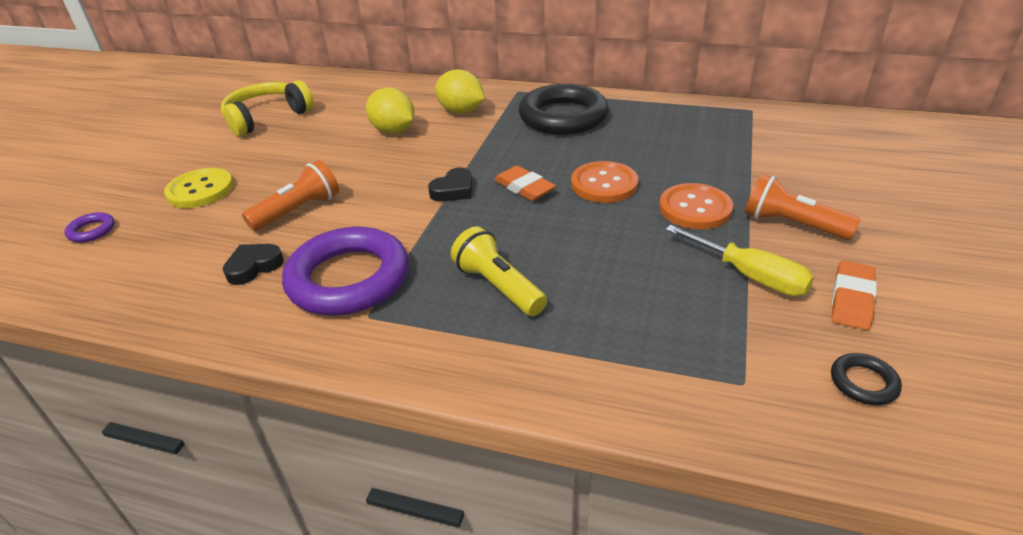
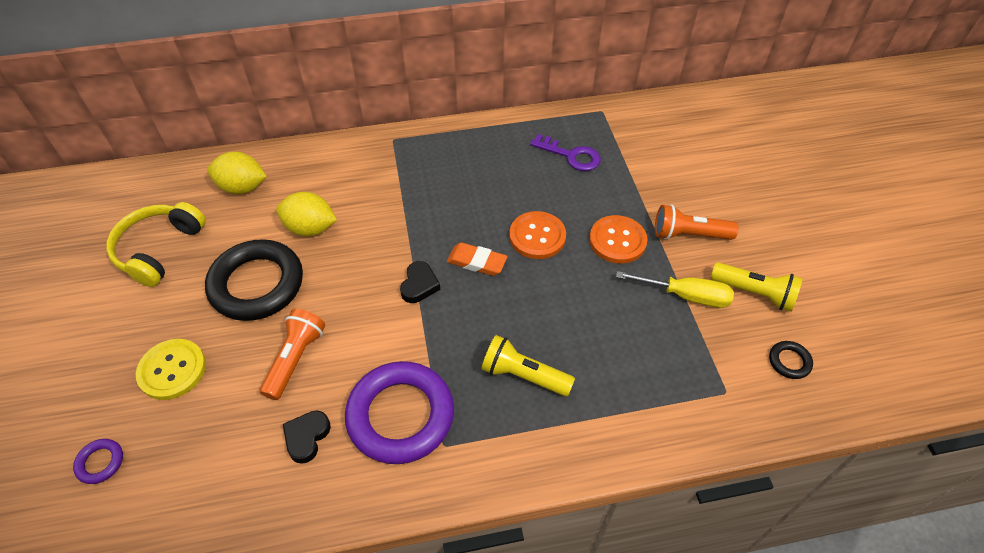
camera: 30 degrees left, 15 degrees up
yellow lemon [435,69,484,114] -> yellow lemon moved to [207,152,267,194]
black ring [519,84,609,135] -> black ring moved to [205,239,303,321]
orange eraser [832,260,877,330] -> yellow flashlight [710,262,803,312]
none -> purple key [530,134,601,171]

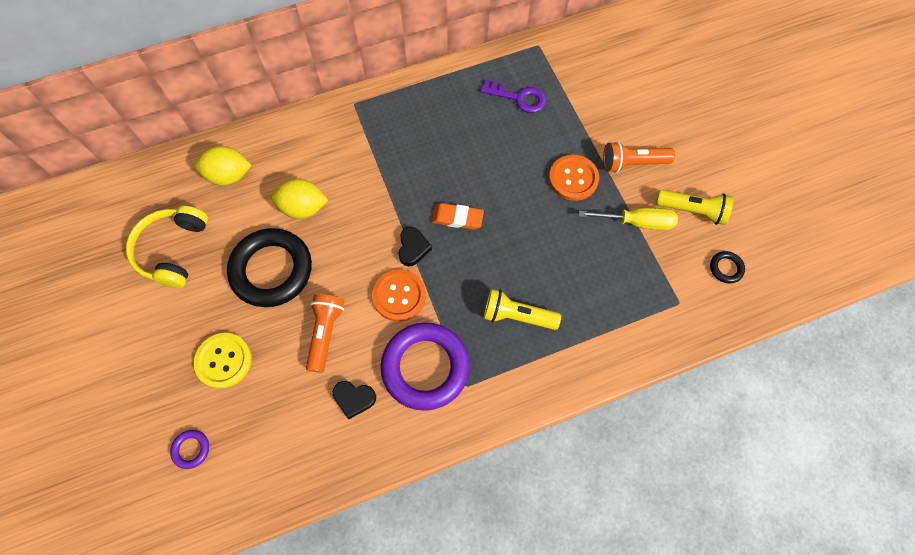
camera: 10 degrees left, 15 degrees up
black heart [283,410,331,464] -> black heart turned 90 degrees counterclockwise [332,381,376,419]
orange button [509,211,566,259] -> orange button moved to [372,269,426,321]

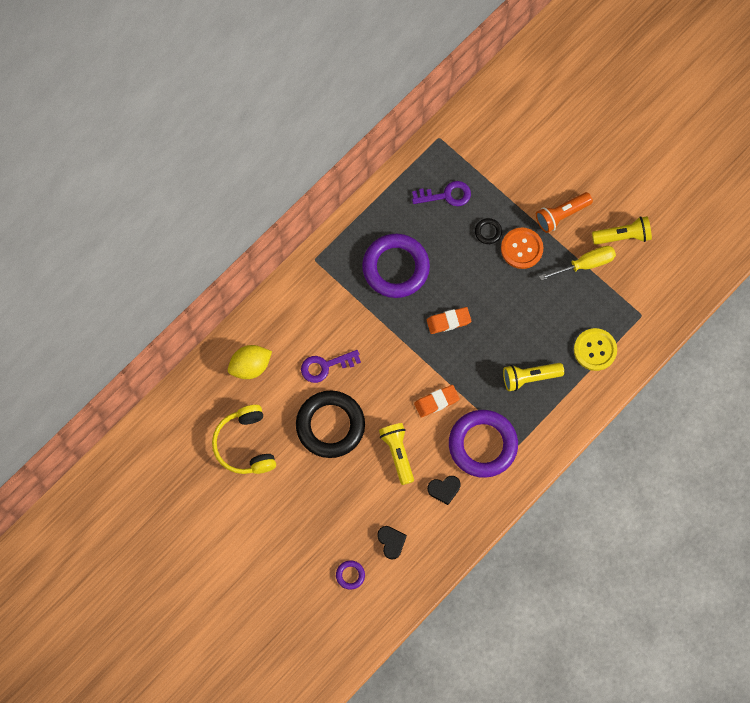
camera: 25 degrees left, 5 degrees up
yellow button [194,333,252,389] -> yellow button moved to [574,328,617,371]
yellow lemon [271,179,328,219] -> purple key [301,350,361,383]
orange flashlight [306,294,345,373] -> yellow flashlight [379,423,414,485]
orange button [372,269,426,321] -> orange eraser [414,385,460,418]
black heart [398,227,432,266] -> black heart moved to [377,526,407,560]
black ring [710,251,745,283] -> black ring moved to [475,218,502,244]
none -> purple ring [362,234,430,298]

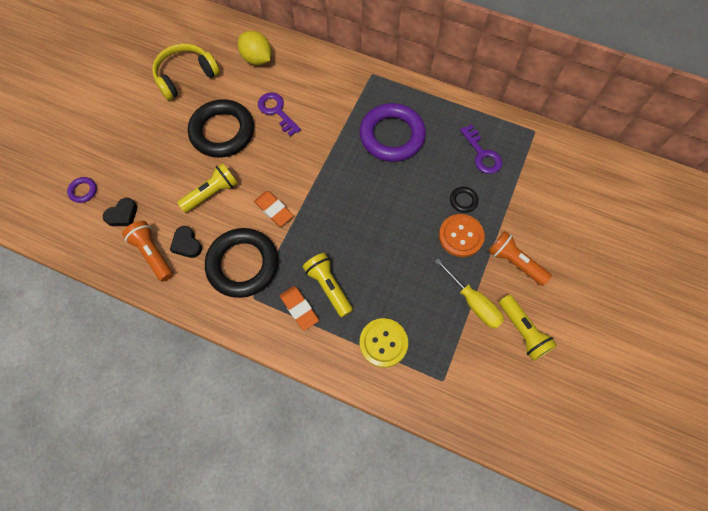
camera: 70 degrees right, 5 degrees down
orange eraser [427,307,471,334] -> orange eraser moved to [280,286,319,331]
purple ring [449,410,518,478] -> black ring [205,228,279,298]
none -> orange flashlight [122,221,173,282]

